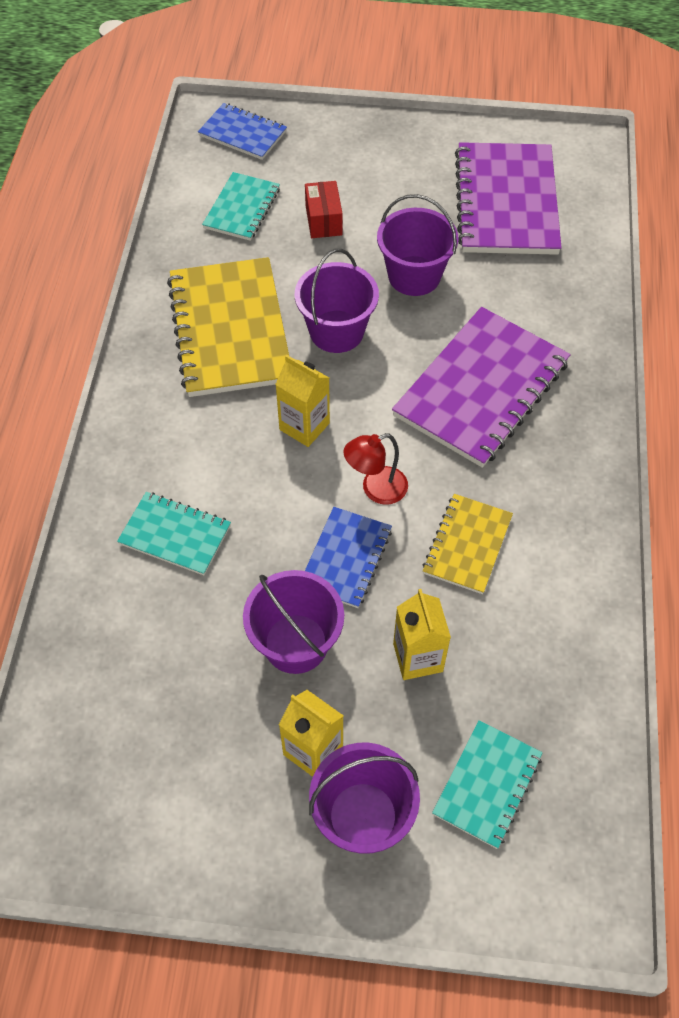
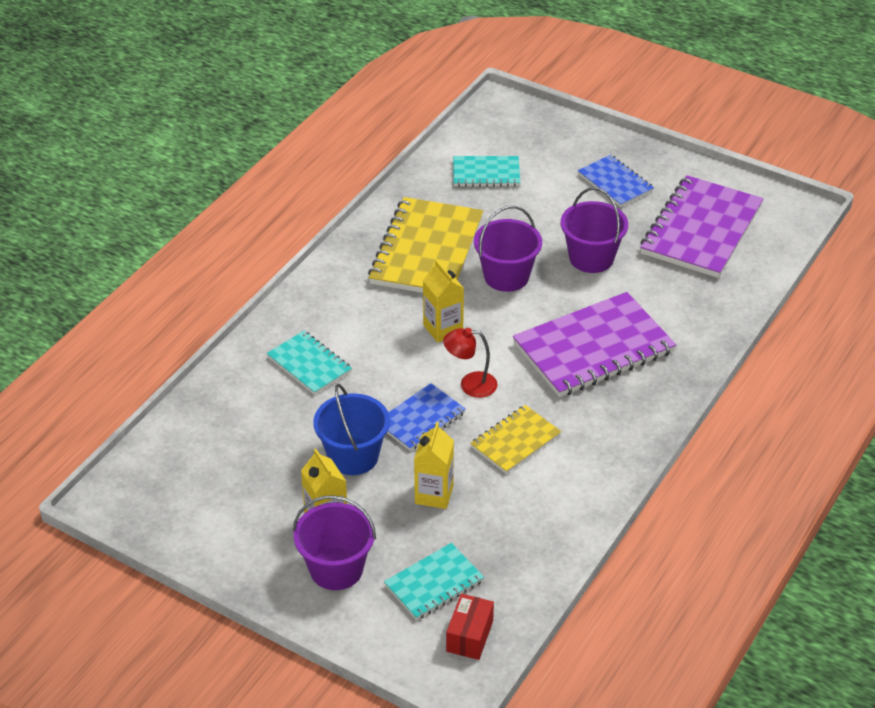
camera: 25 degrees right, 15 degrees down
blue notebook [198,103,287,160] -> blue notebook moved to [578,155,654,207]
turquoise notebook [202,172,280,241] -> turquoise notebook turned 45 degrees clockwise [453,156,520,187]
purple bucket [243,570,344,674] -> blue bucket [313,384,390,475]
red box [305,181,343,238] -> red box moved to [446,594,494,660]

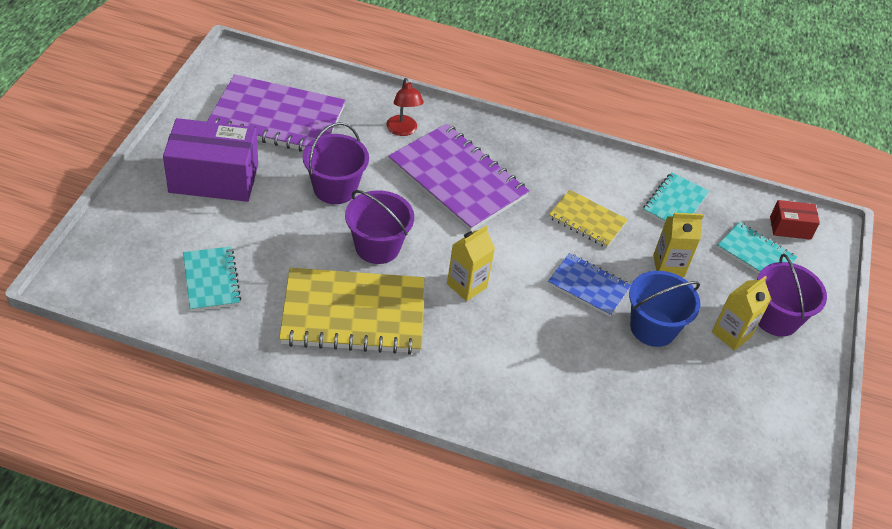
camera: 110 degrees left, 5 degrees up
turquoise notebook [267,331,352,395] -> turquoise notebook moved to [643,172,709,223]
red lamp [443,328,498,398] -> red lamp moved to [386,78,424,136]
blue notebook [578,155,654,207] -> purple box [163,118,258,202]

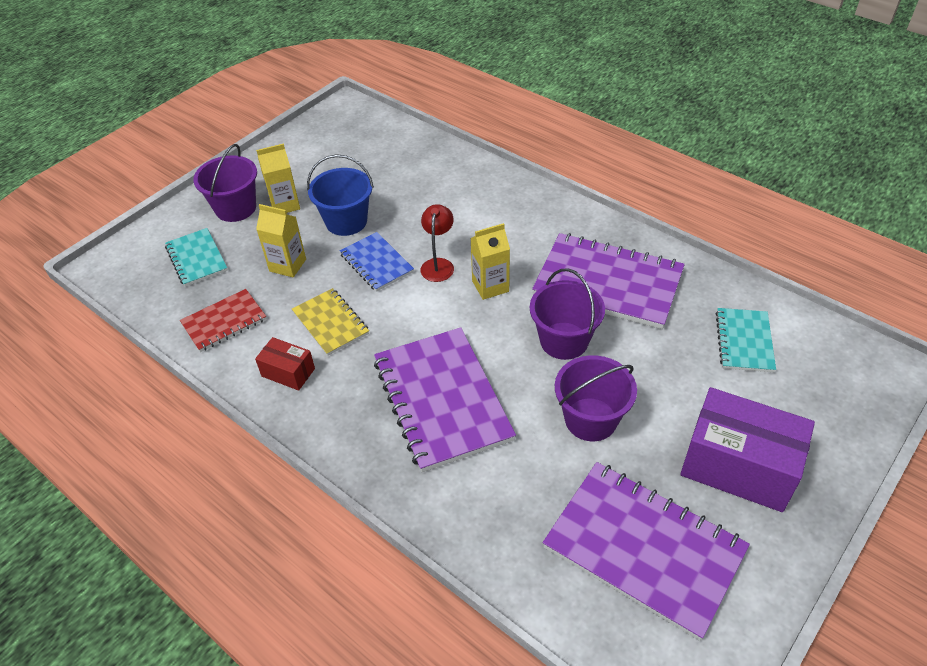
camera: 150 degrees left, 0 degrees up
yellow notebook [279,268,424,355] -> purple notebook [532,233,685,329]
red lamp [386,78,424,136] -> red lamp moved to [420,204,454,282]
turquoise notebook [643,172,709,223] -> red notebook [180,289,267,352]
red box [770,200,820,240] -> red box moved to [255,337,315,391]

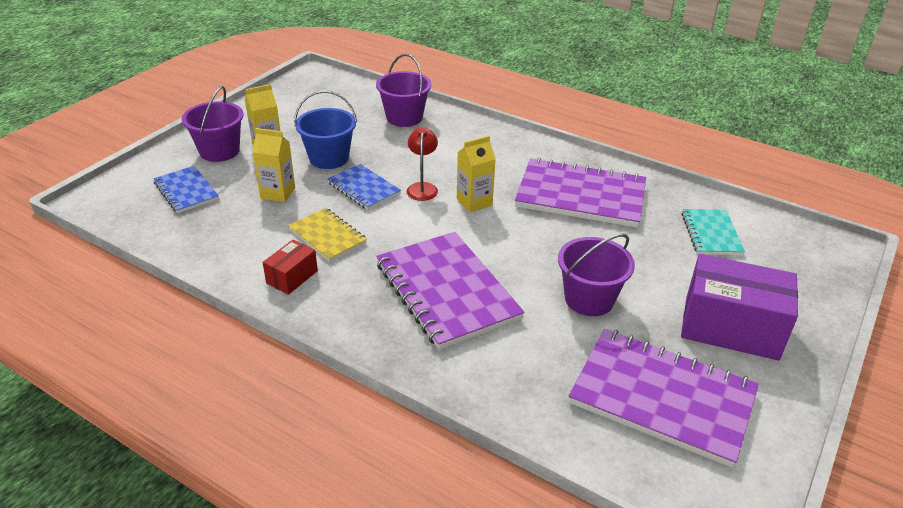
camera: 10 degrees left, 10 degrees down
turquoise notebook [165,228,228,287] -> blue notebook [153,166,219,213]
red notebook [180,289,267,352] -> none
red box [255,337,315,391] -> red box turned 75 degrees counterclockwise [263,240,318,295]
purple bucket [530,268,605,360] -> purple bucket moved to [376,54,432,127]

